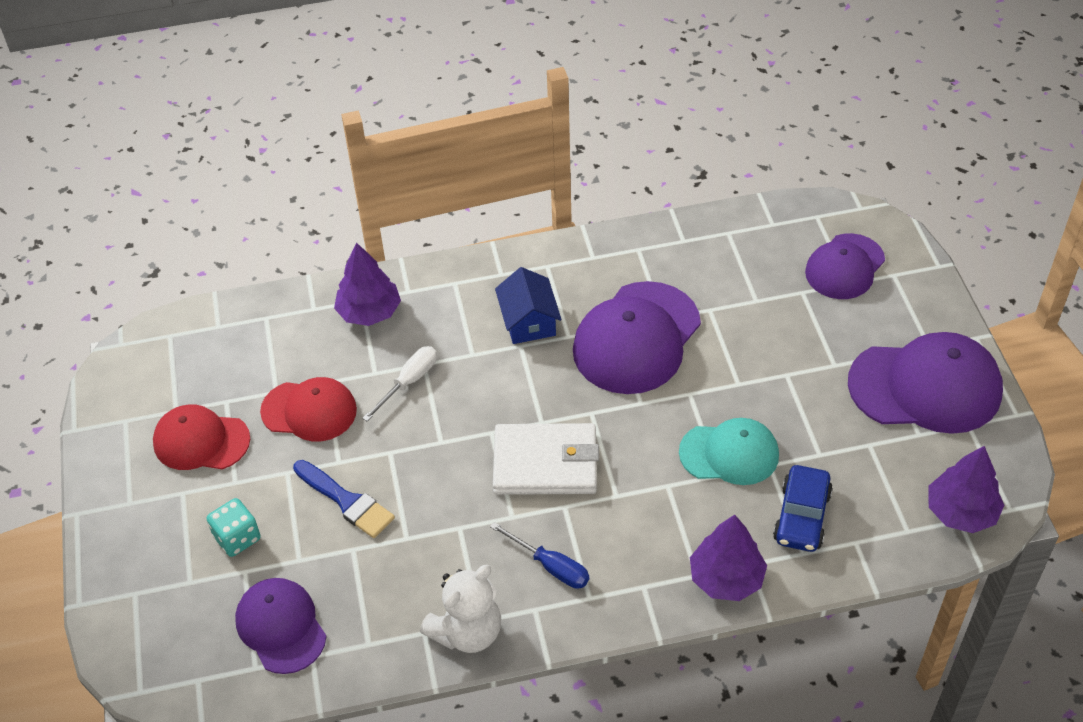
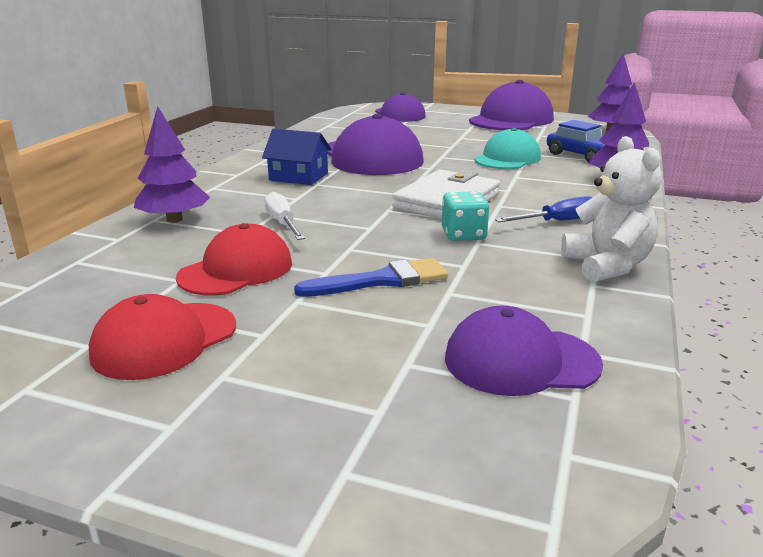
camera: 60 degrees left, 25 degrees down
turquoise dice [207,498,261,557] -> turquoise dice moved to [442,191,489,241]

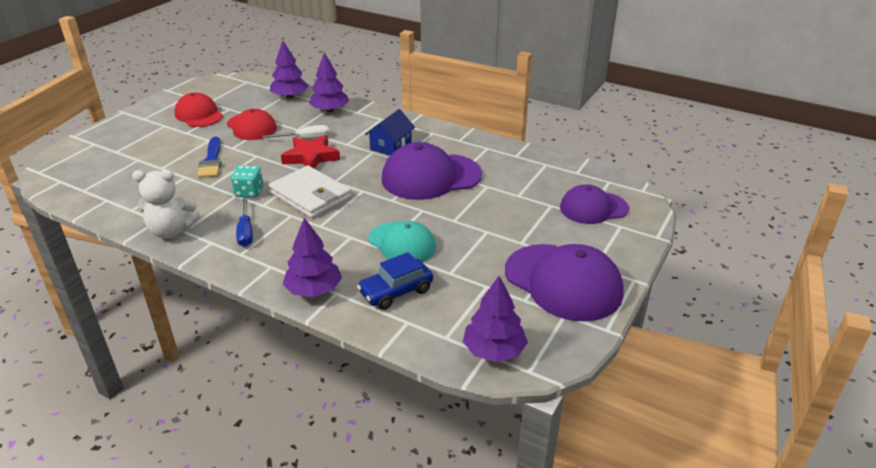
camera: 100 degrees right, 10 degrees up
purple cap [445,306,603,396] -> none
none -> purple tree [270,40,309,99]
none -> red star [281,135,340,169]

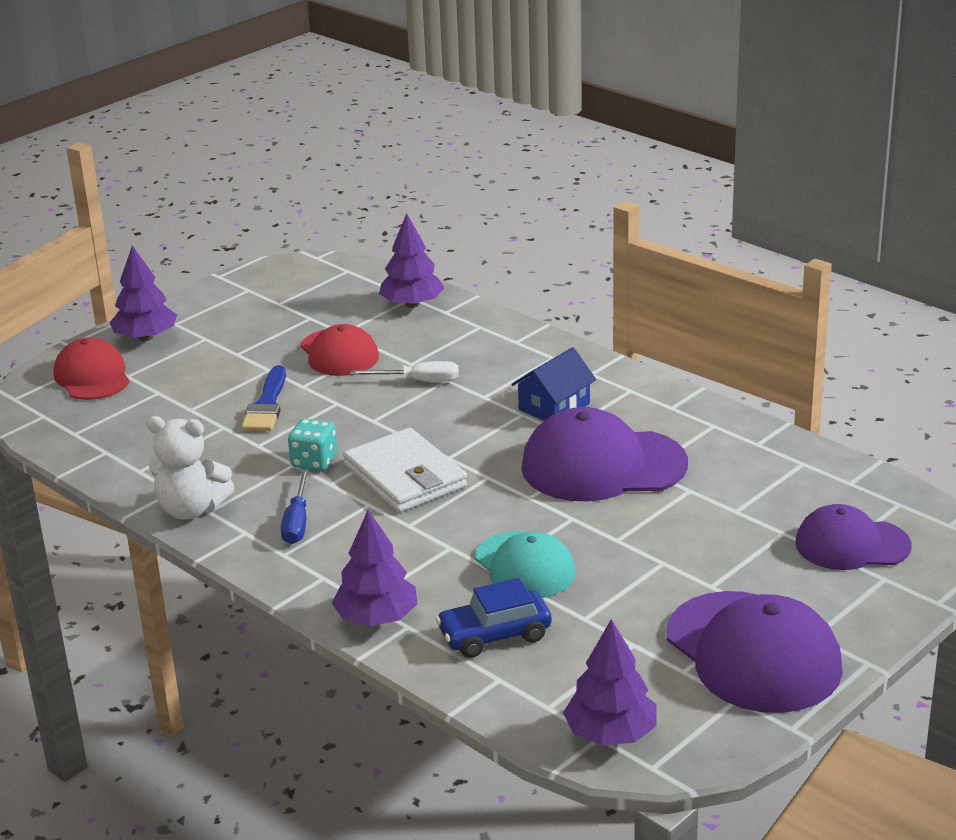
camera: 15 degrees right, 5 degrees down
red cap [175,93,223,127] -> red cap moved to [53,337,130,400]
red star [281,135,340,169] -> none
purple tree [309,52,349,113] -> purple tree moved to [110,245,177,341]

